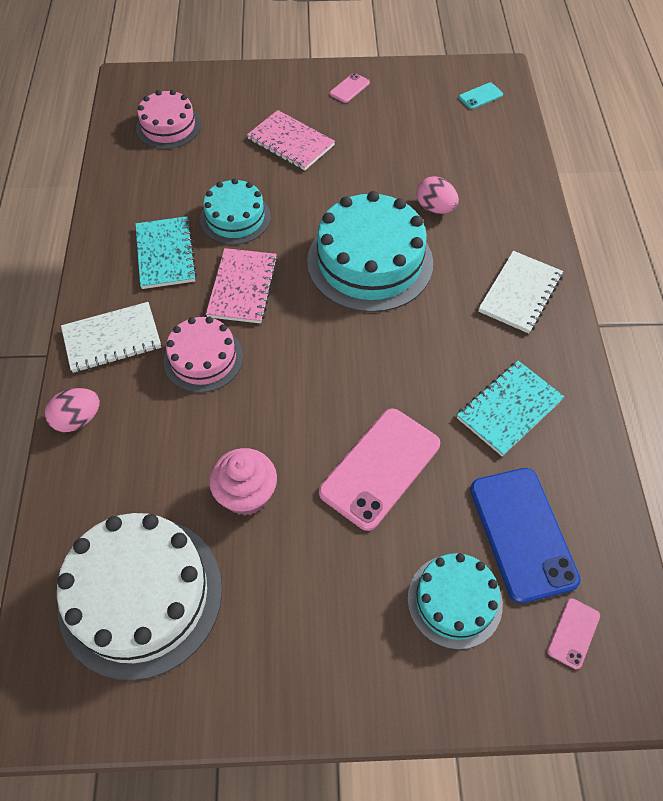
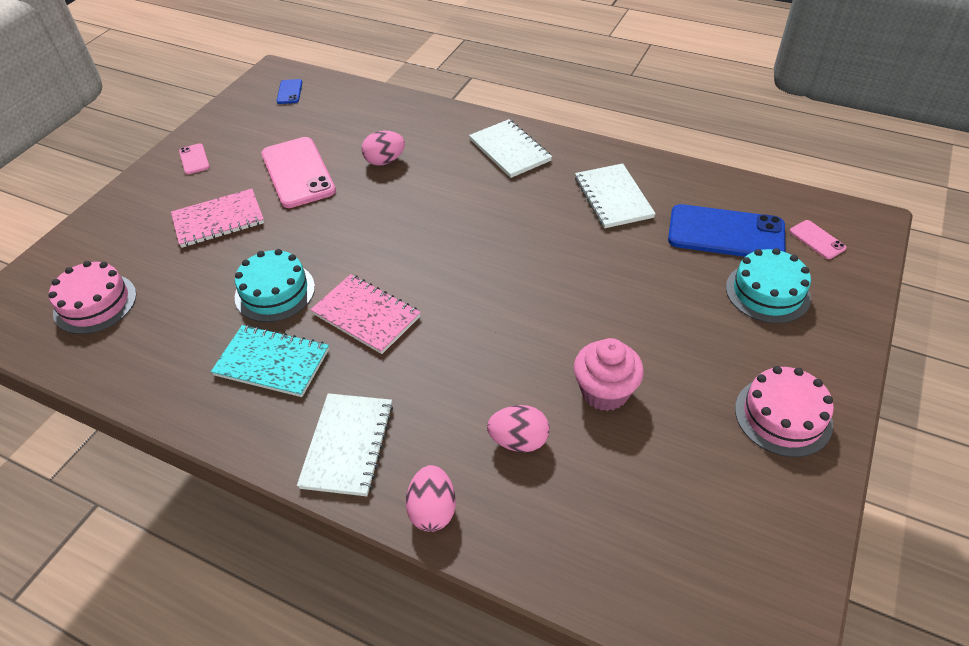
camera: 60 degrees left, 10 degrees down
white cake [57,513,222,680] -> none
pink cake [164,317,243,393] -> pink cake moved to [735,366,834,457]
turquoise cake [307,191,433,312] -> none
pink phone [319,408,440,531] -> pink phone moved to [261,137,336,208]
turquoise notebook [457,361,564,456] -> white notebook [575,163,656,228]
turquoise phone [459,83,503,109] -> blue phone [277,79,302,104]
none -> pink egg [487,405,550,452]

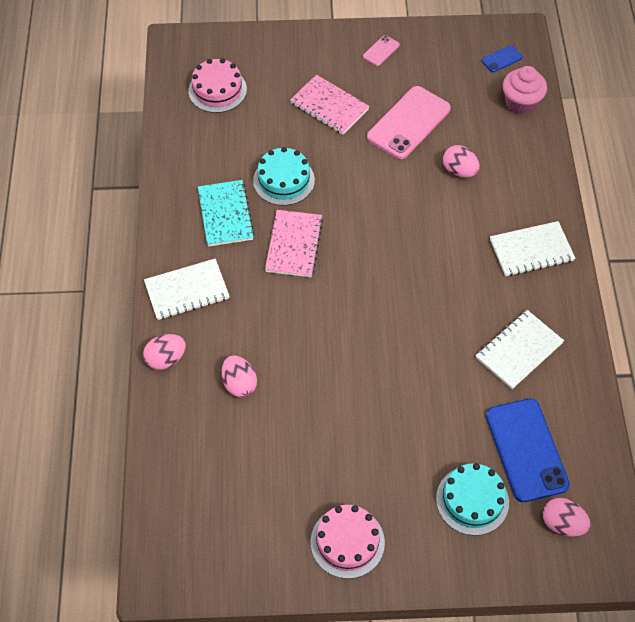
camera: 60 degrees right, 10 degrees up
white notebook [469,119,552,178] -> white notebook turned 45 degrees clockwise [490,221,575,276]
pink cupcake [574,338,644,411] -> pink cupcake moved to [503,66,547,115]
pink phone [790,220,846,259] -> pink egg [543,498,591,537]

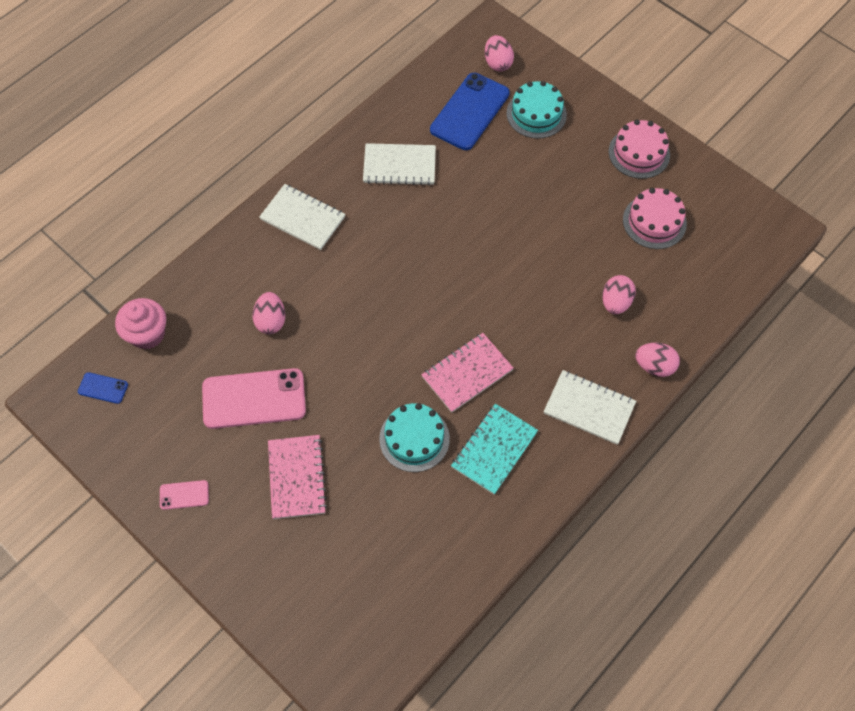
camera: 135 degrees left, 5 degrees up
pink cake [188,58,247,113] -> pink cake moved to [623,188,687,249]

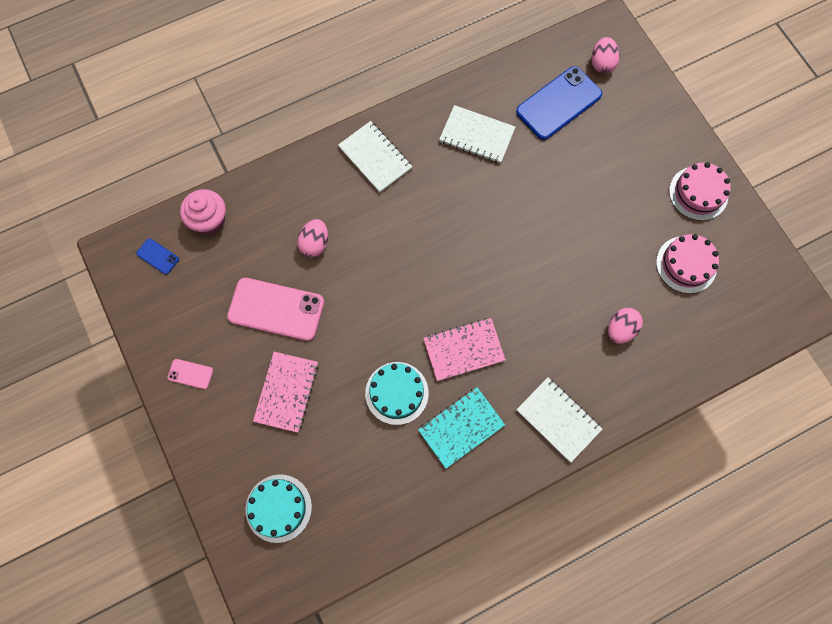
camera: 20 degrees right, 10 degrees up
turquoise cake [506,81,567,139] -> turquoise cake moved to [246,474,312,543]
pink egg [635,343,680,377] -> none

